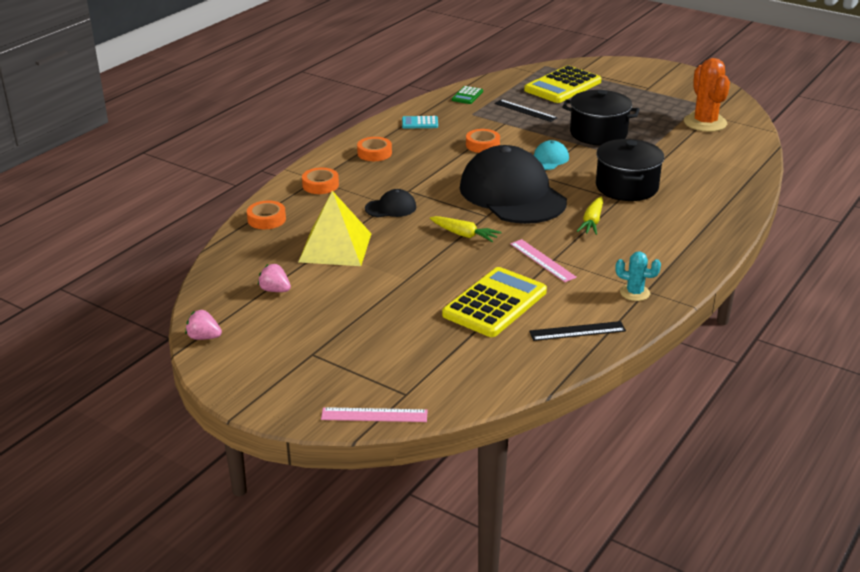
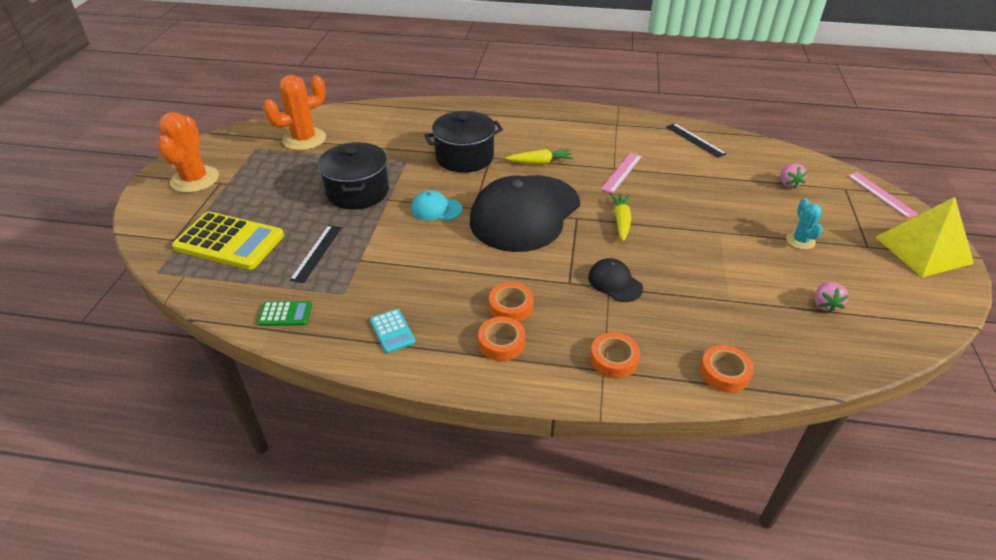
camera: 115 degrees left, 10 degrees up
pink strawberry [185,310,222,340] -> pink strawberry moved to [781,163,808,189]
yellow pyramid [298,191,371,266] -> yellow pyramid moved to [875,197,974,277]
yellow calculator [442,267,547,337] -> none
orange tape [466,129,500,153] -> orange tape moved to [489,282,533,322]
turquoise cactus [615,252,661,301] -> turquoise cactus moved to [786,198,823,250]
none -> orange cactus [158,112,219,193]

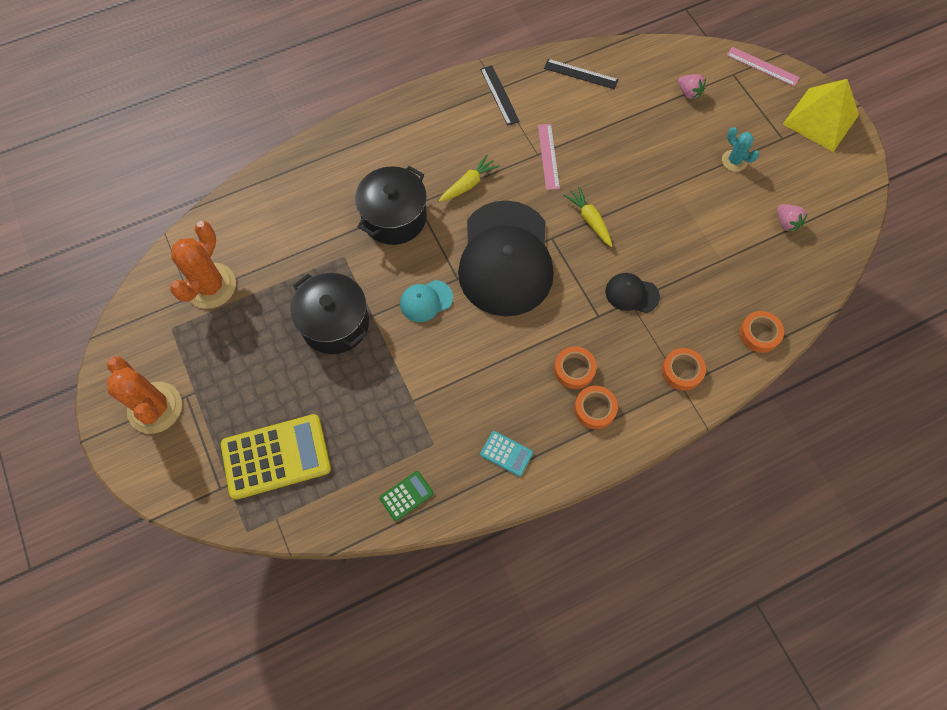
camera: 35 degrees left, 25 degrees up
black ruler [290,225,342,283] -> black ruler moved to [480,65,520,126]

